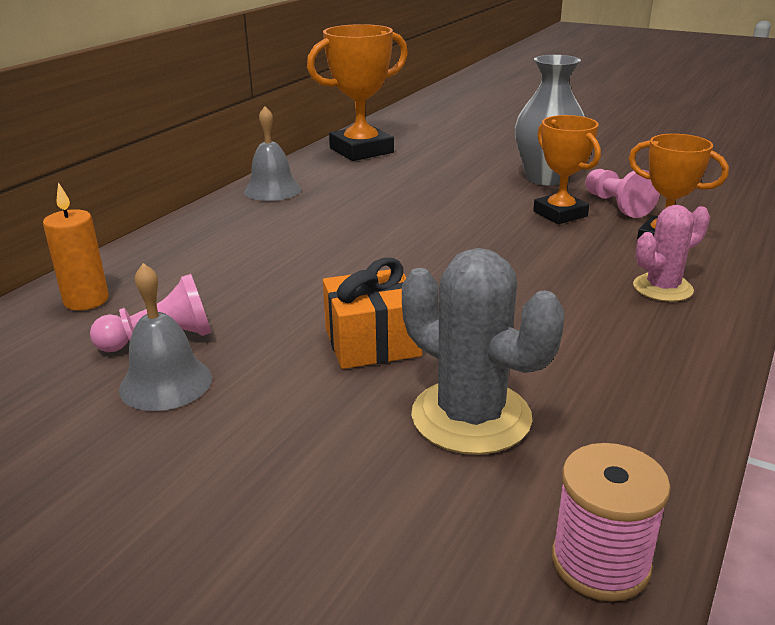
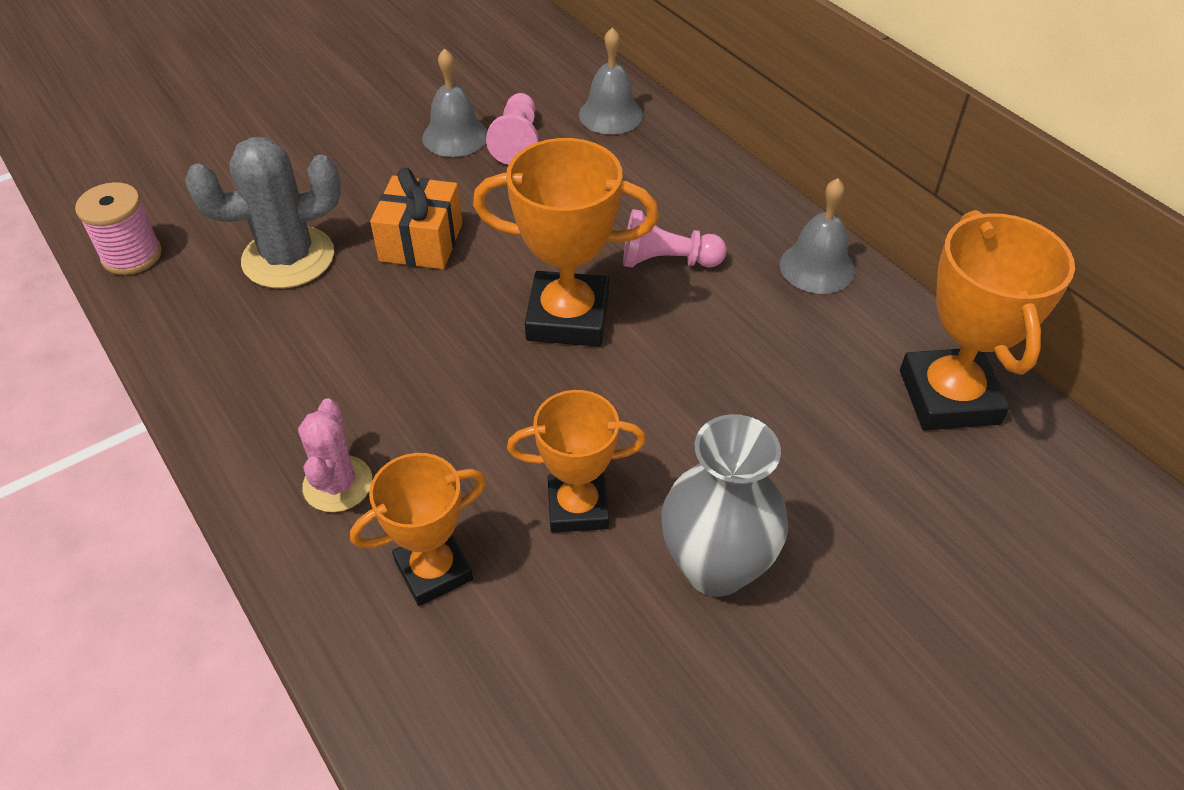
camera: 115 degrees right, 20 degrees up
orange candle [43,182,109,311] -> grey bell [579,27,643,134]
pink pawn [585,169,660,218] -> pink pawn moved to [623,209,727,268]
none -> orange trophy [473,138,659,347]

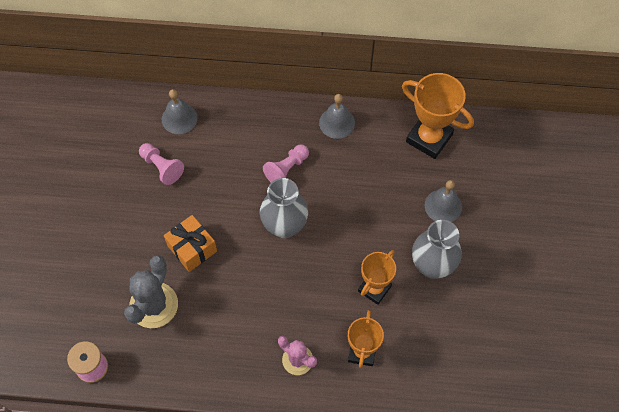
camera: 50 degrees left, 15 degrees up
grey bell [422,48,487,157] -> grey bell moved to [425,180,462,222]
orange trophy [473,138,659,347] -> grey vase [260,178,308,238]

